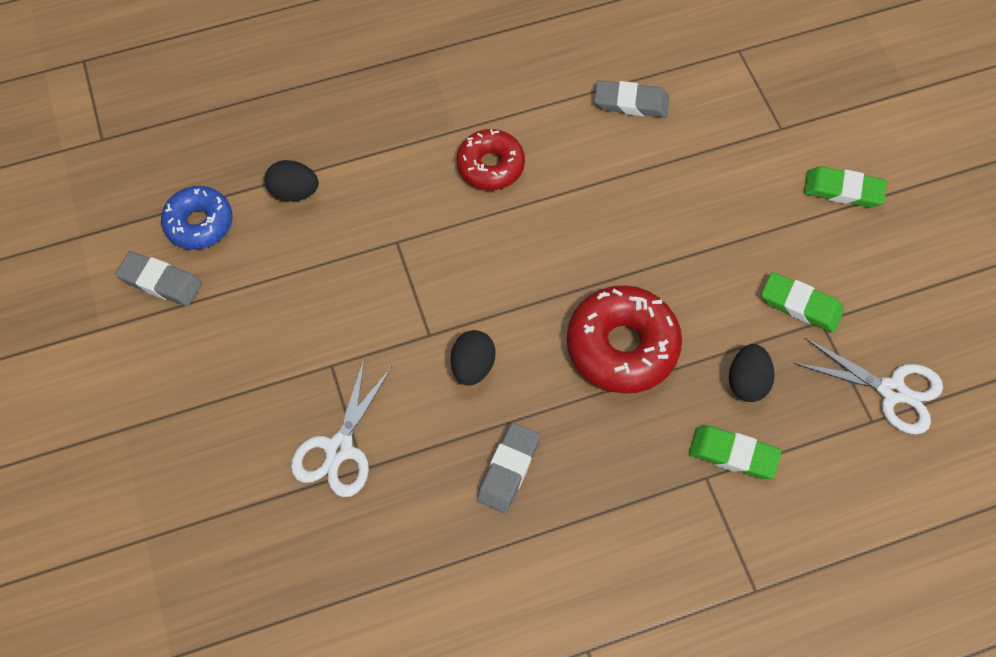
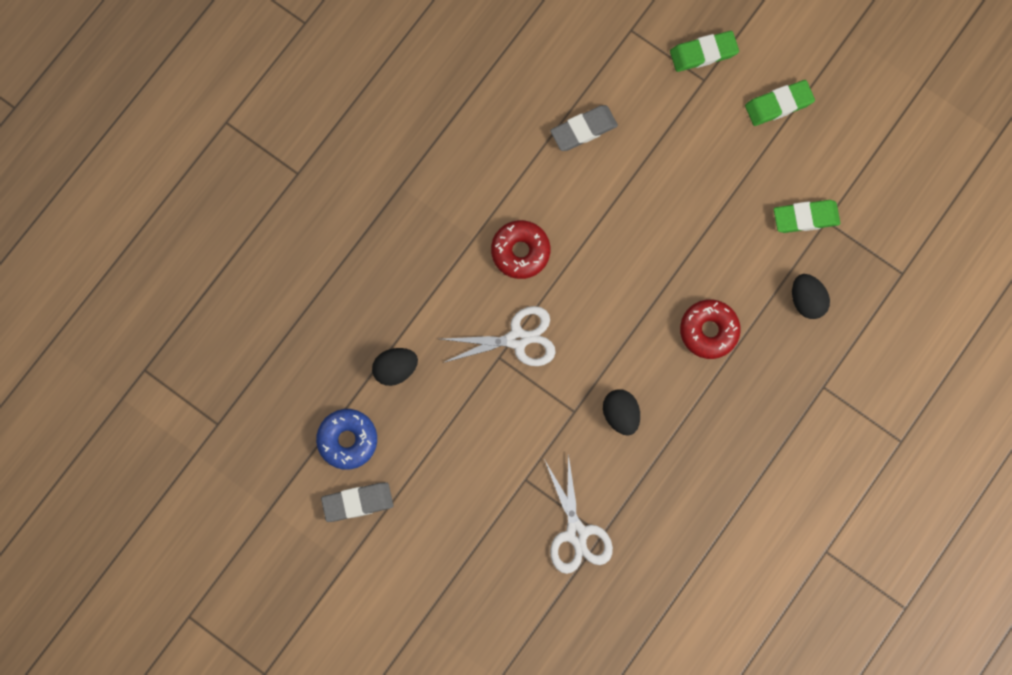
camera: 35 degrees left, 15 degrees up
grey eraser [477,423,541,513] -> none
red donut [567,285,682,394] -> red donut [680,299,741,359], size x0.65
green eraser [689,426,782,479] -> green eraser moved to [670,31,739,72]
white scissors [794,338,943,434] -> white scissors moved to [441,306,556,366]

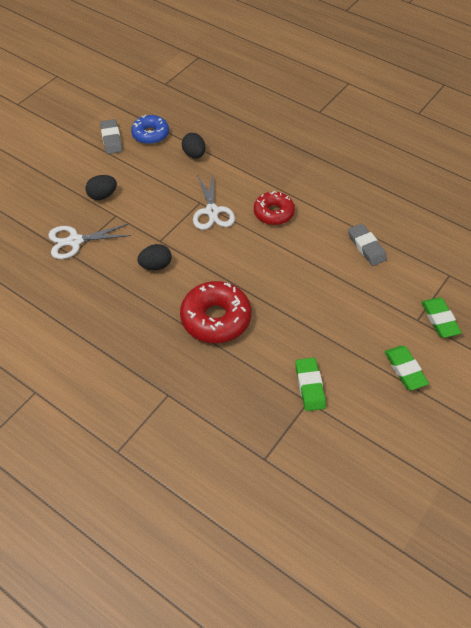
camera: 90 degrees right, 25 degrees down
red donut [680,299,741,359] -> red donut [180,281,251,343], size x1.54
black egg [792,274,830,319] -> black egg moved to [85,175,117,200]

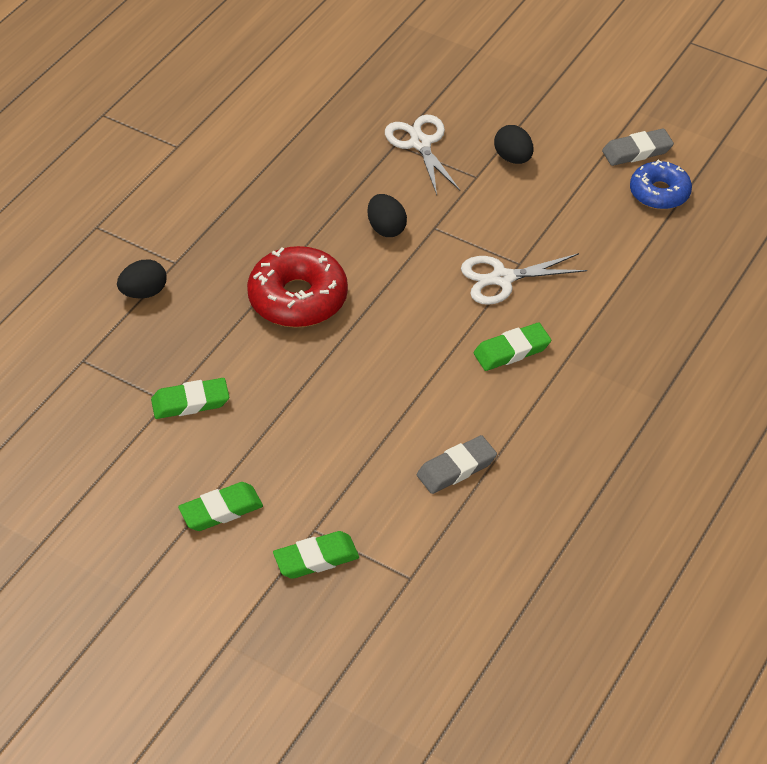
camera: 85 degrees right, 5 degrees down
black egg [182,133,205,158] -> black egg moved to [117,259,167,298]
red donut [254,191,295,225] -> green eraser [473,322,551,371]

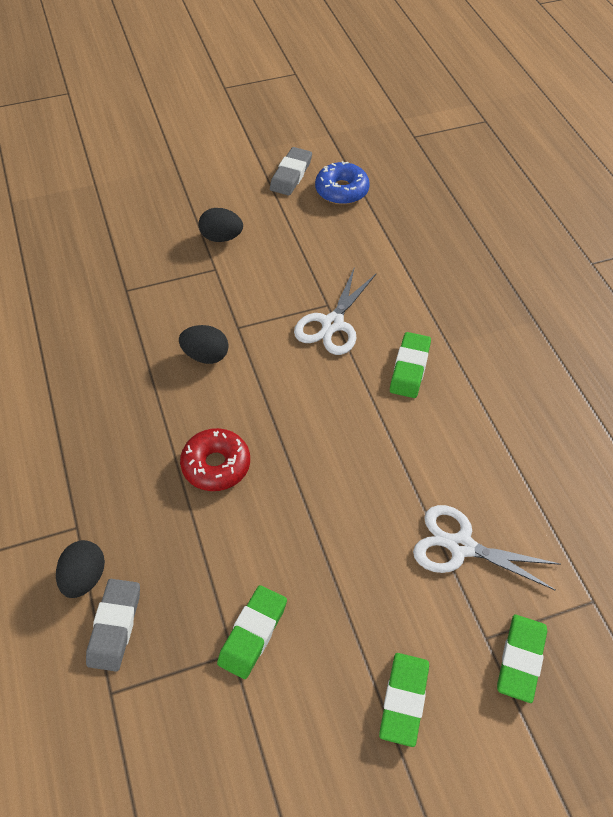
camera: 50 degrees left, 5 degrees up
red donut [247,246,348,327] -> red donut [180,428,250,491], size x0.65
white scissors [385,115,460,195] -> white scissors moved to [413,505,561,591]
grey eraser [417,435,497,494] -> grey eraser moved to [86,579,140,671]

